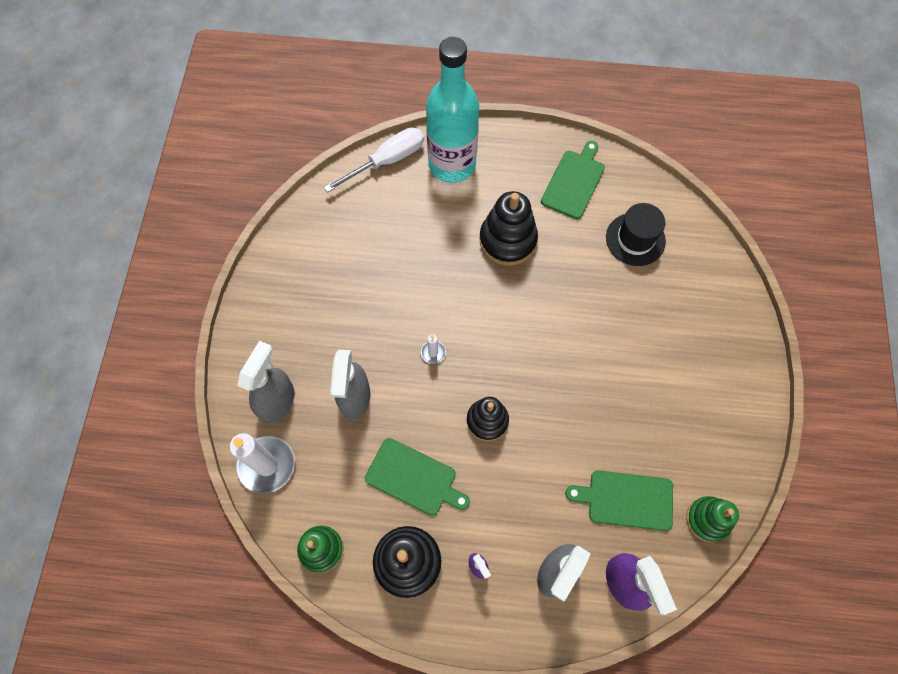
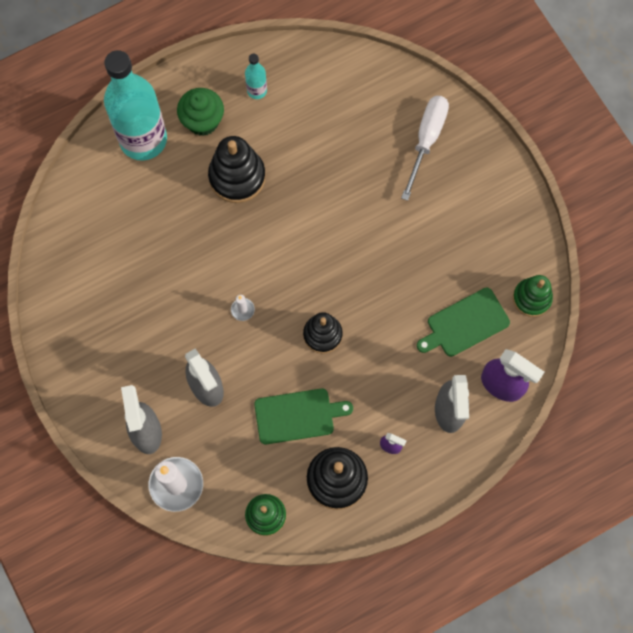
camera: 35 degrees left, 5 degrees up
white screwdriver [324,127,424,193] -> white screwdriver moved to [401,96,449,201]
green cutting board [541,141,605,219] -> turquoise bottle [245,54,267,99]
black hat [606,203,666,266] -> none
none -> green cupcake [177,88,224,136]

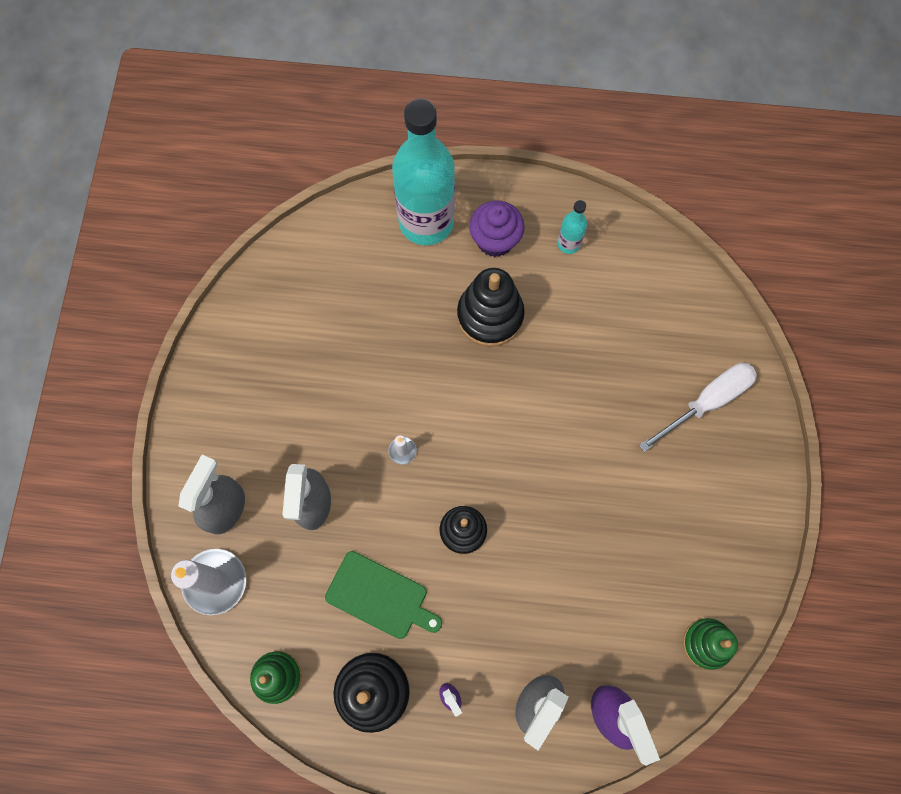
camera: 35 degrees right, 0 degrees up
green cupcake [177,88,224,136] -> purple cupcake [469,200,525,257]
green cutting board [417,288,510,357] -> none

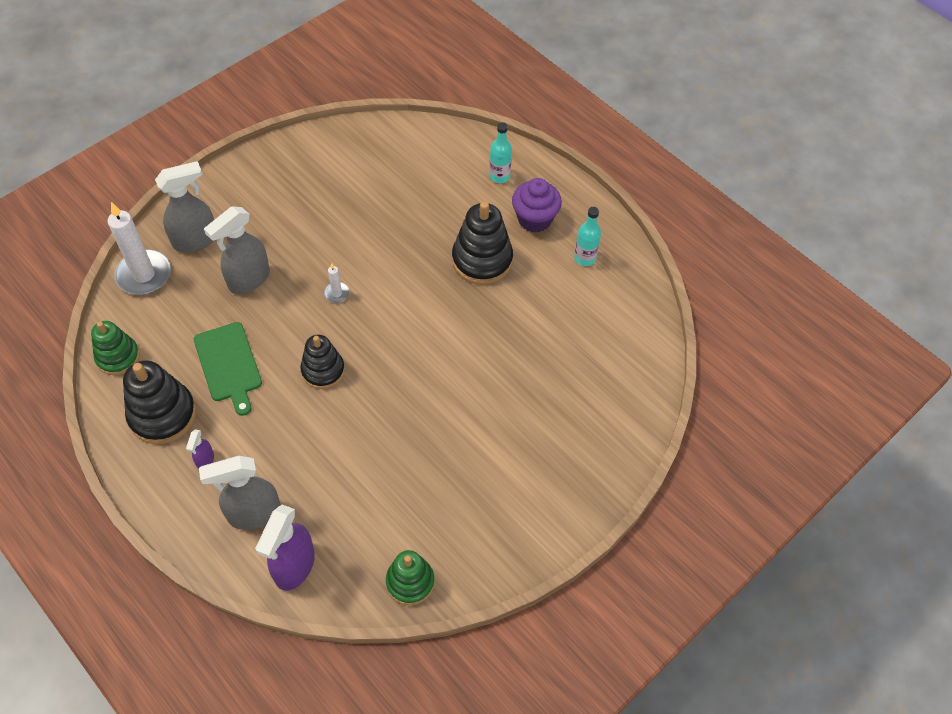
camera: 40 degrees right, 15 degrees down
turquoise bottle [392,99,455,245] -> turquoise bottle [489,122,512,183], size x0.42
white screwdriver [639,363,757,452] -> none

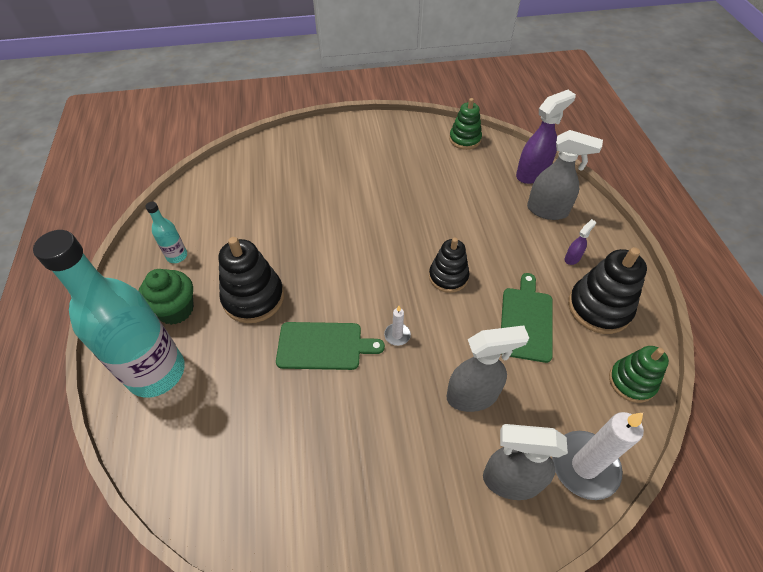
camera: 145 degrees left, 5 degrees down
turquoise bottle [489,122,512,183] -> turquoise bottle [33,230,185,398], size x2.36
purple cupcake [512,178,562,233] -> green cupcake [138,269,194,325]
none -> green cutting board [276,322,385,370]

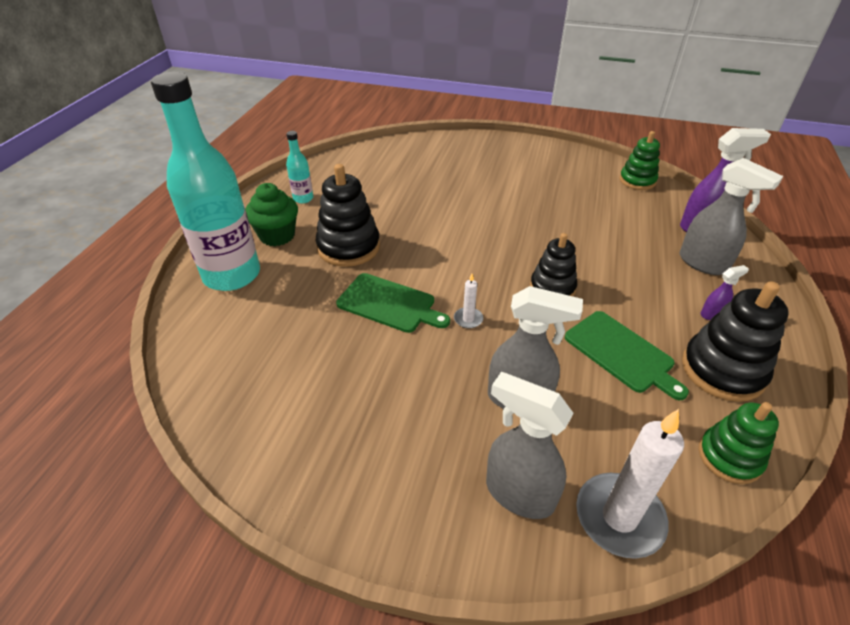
camera: 25 degrees right, 10 degrees down
green cutting board [501,273,553,363] -> green cutting board turned 105 degrees clockwise [565,311,689,400]

